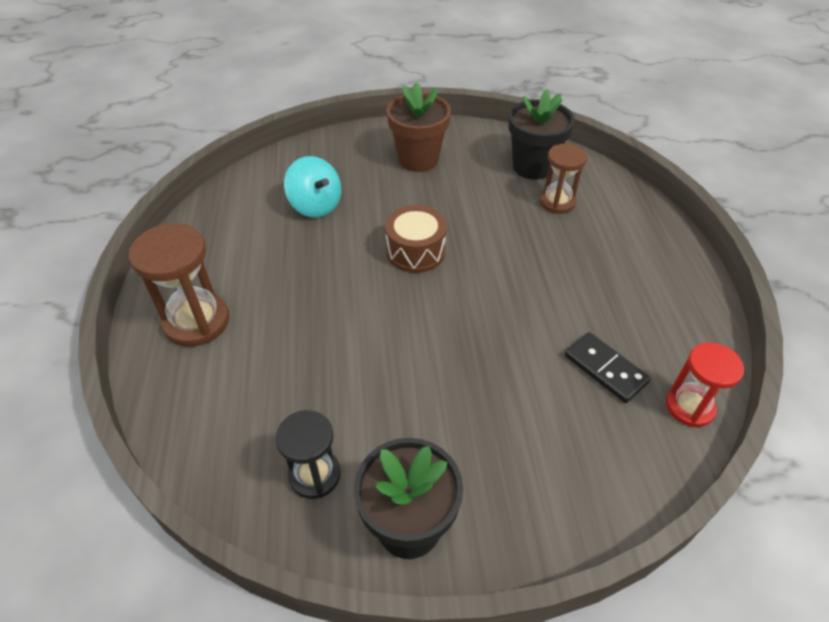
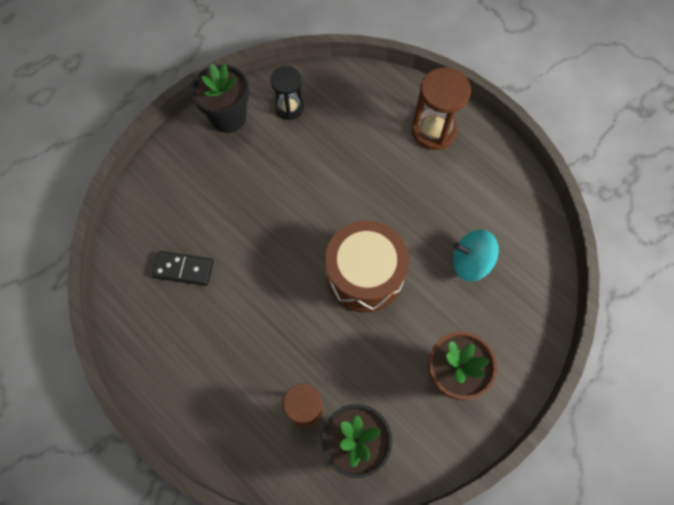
camera: 140 degrees right, 20 degrees up
brown drum [385,205,447,273] -> brown drum [325,220,409,312], size x1.57
red hourglass [666,342,744,427] -> none

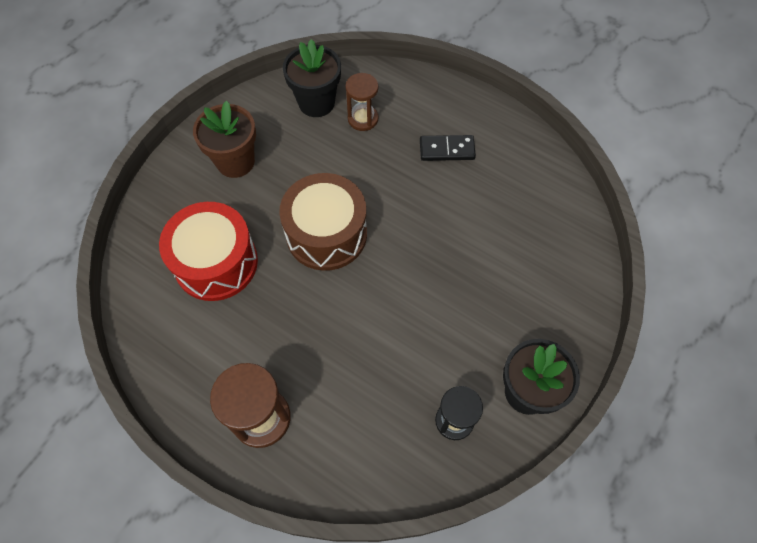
camera: 170 degrees right, 5 degrees down
black domino [153,251,213,286] -> black domino moved to [420,135,476,161]
turquoise spinning top [453,230,499,281] -> red drum [159,202,258,301]

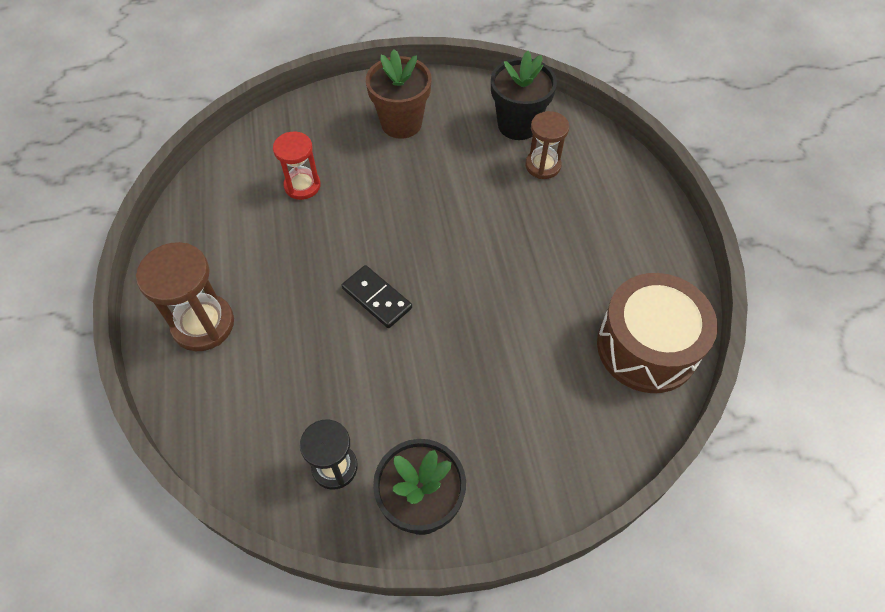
camera: 45 degrees right, 5 degrees down
red drum [159,202,258,301] -> red hourglass [273,132,321,200]
brown drum [279,173,367,271] -> brown drum moved to [597,273,718,393]
black domino [420,135,476,161] -> black domino moved to [342,265,412,328]

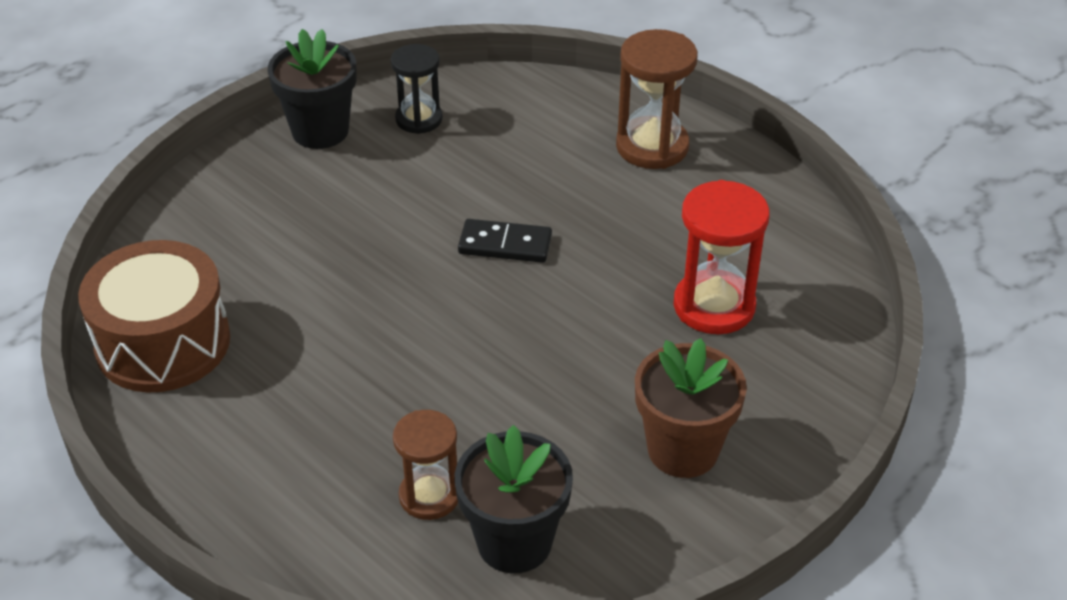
camera: 145 degrees right, 15 degrees down
red hourglass [273,132,321,200] -> red hourglass [673,180,769,334], size x1.51

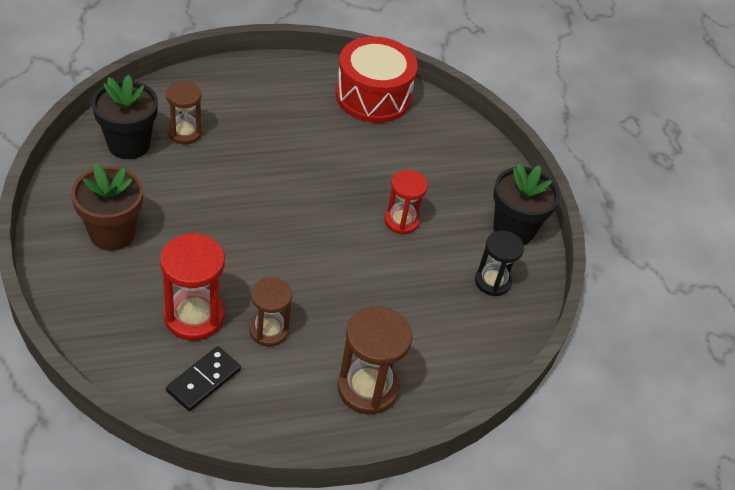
camera: 115 degrees right, 5 degrees up
brown drum [78,240,230,392] -> red drum [336,36,418,123]
black domino [458,219,552,263] -> black domino moved to [166,346,241,411]
none -> brown hourglass [250,277,292,346]
none -> red hourglass [384,170,428,234]

